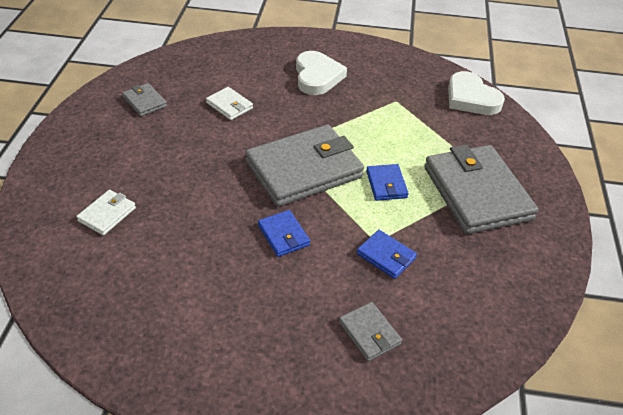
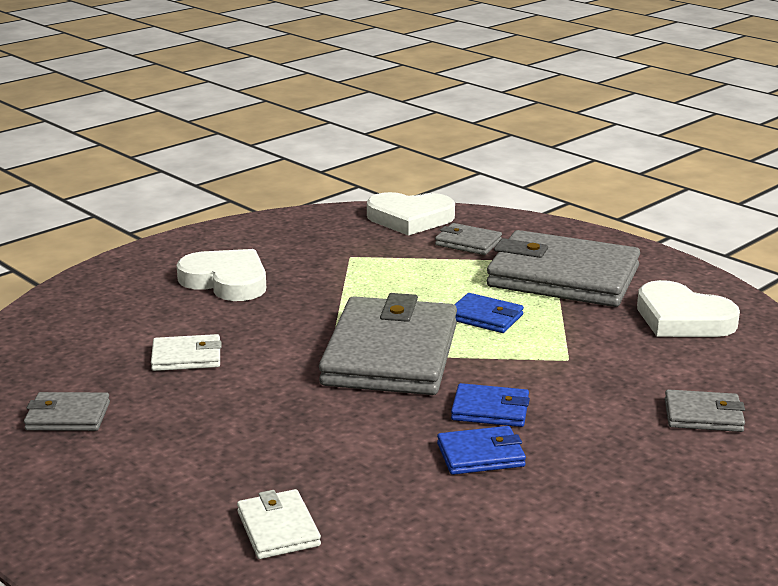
camera: 50 degrees left, 20 degrees down
blue wallet [357,230,417,279] -> blue wallet moved to [437,426,526,475]
none -> grey wallet [435,223,502,255]
none -> white heart [637,280,740,337]

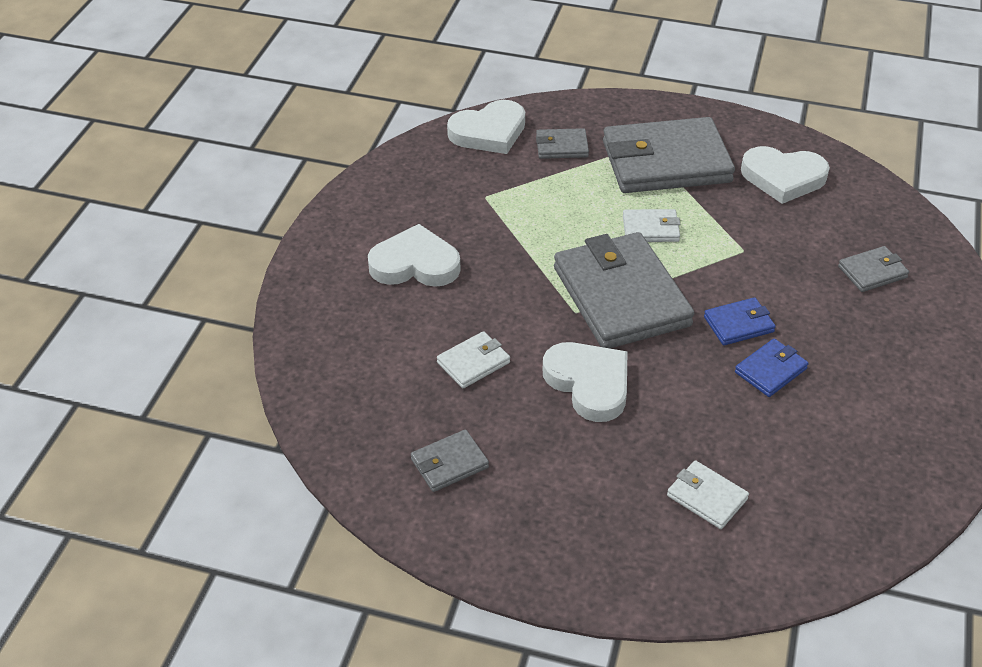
camera: 30 degrees left, 20 degrees up
blue wallet [454,293,524,333] -> white wallet [623,209,680,242]
none -> white heart [542,342,627,422]

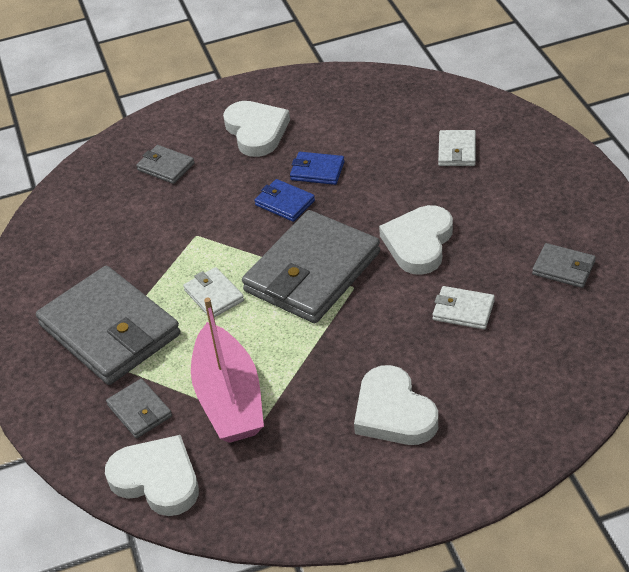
camera: 120 degrees left, 0 degrees up
white heart [741,146,830,204] -> white heart moved to [223,101,290,157]
none -> pink boat [191,298,264,443]

